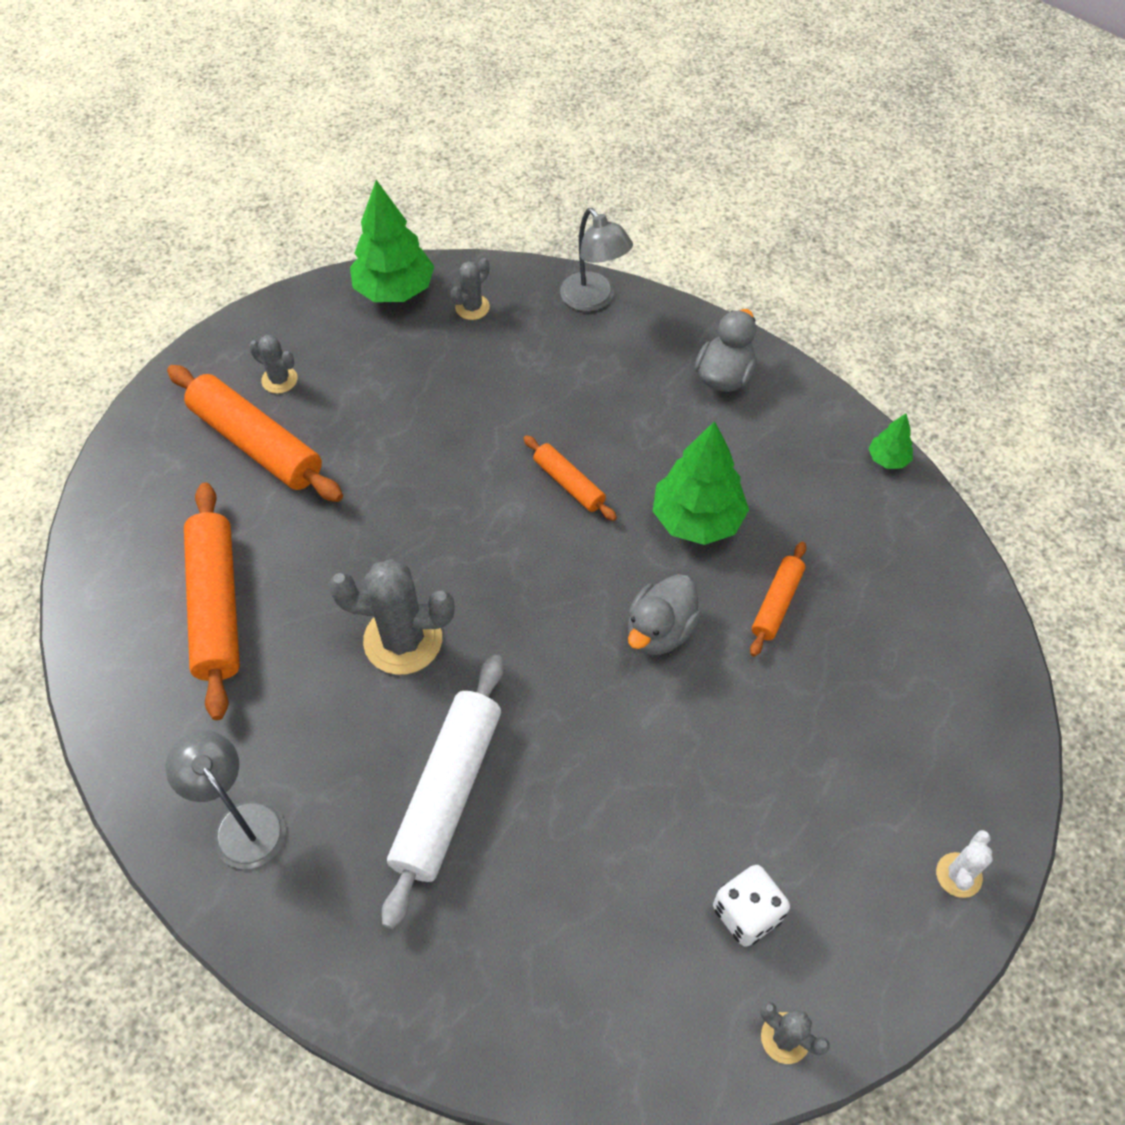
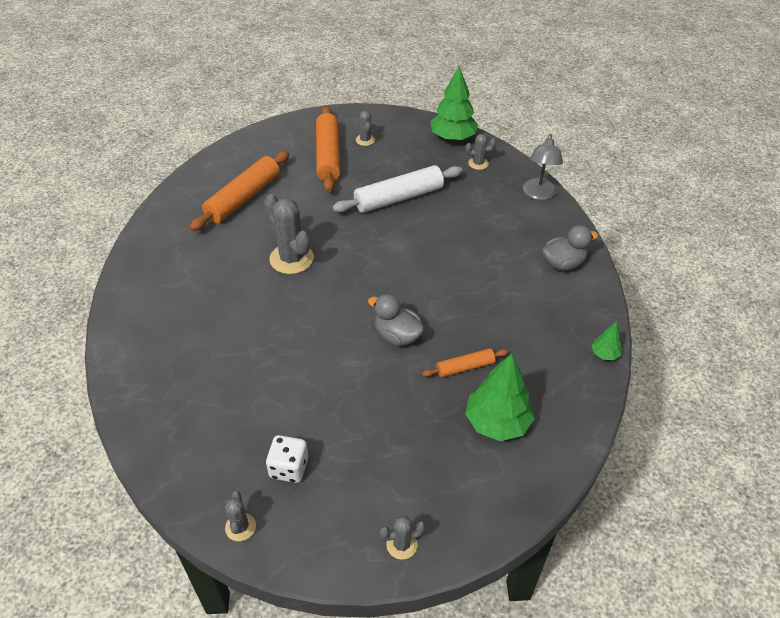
camera: 45 degrees right, 10 degrees down
grey lamp [166,730,286,869] -> none
white rolling pin [382,655,503,929] -> white rolling pin moved to [332,165,462,213]
orange rolling pin [523,435,617,521] -> none
grey duck [628,574,701,655] -> grey duck turned 45 degrees clockwise [368,294,424,346]
green tree [653,421,749,545] -> green tree moved to [465,353,534,441]
white cactus [936,830,993,898] -> grey cactus [380,516,425,560]

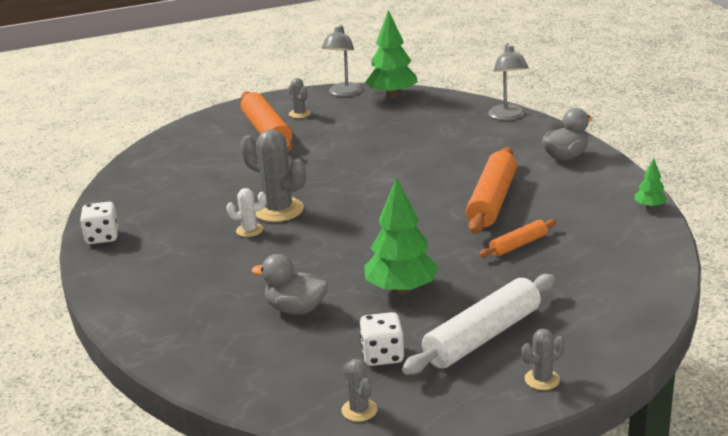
camera: 15 degrees left, 20 degrees down
orange rolling pin [190,151,289,231] -> orange rolling pin moved to [466,147,517,234]
white rolling pin [332,165,462,213] -> white rolling pin moved to [402,274,555,375]
grey duck [368,294,424,346] -> grey duck moved to [252,254,328,315]
grey cactus [465,134,496,170] -> none
green tree [465,353,534,441] -> green tree moved to [364,177,439,294]
none -> white dice [80,202,118,244]
none -> white cactus [226,188,266,237]
none -> grey lamp [322,25,363,97]

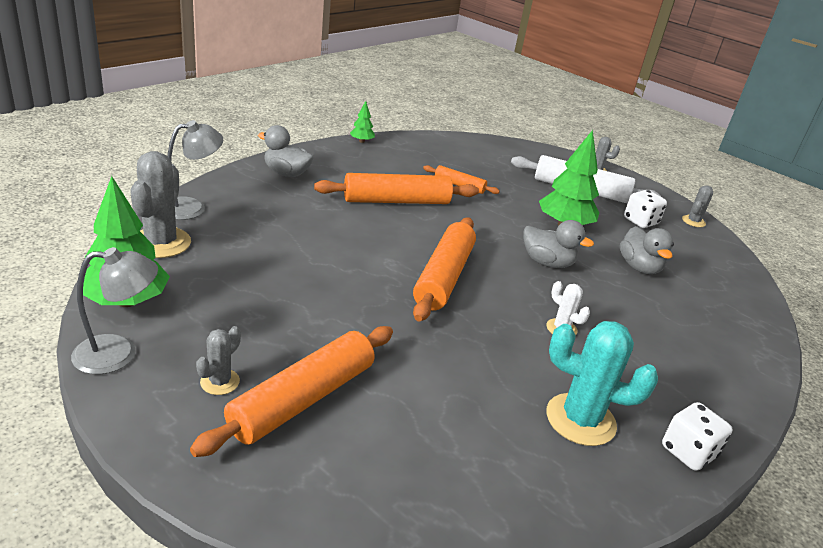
camera: 125 degrees left, 5 degrees up
grey cactus [240,129,306,222] -> grey cactus moved to [130,151,191,258]
none -> orange rolling pin [413,217,476,322]
none -> grey duck [523,220,594,268]
none -> turquoise cactus [546,321,658,446]

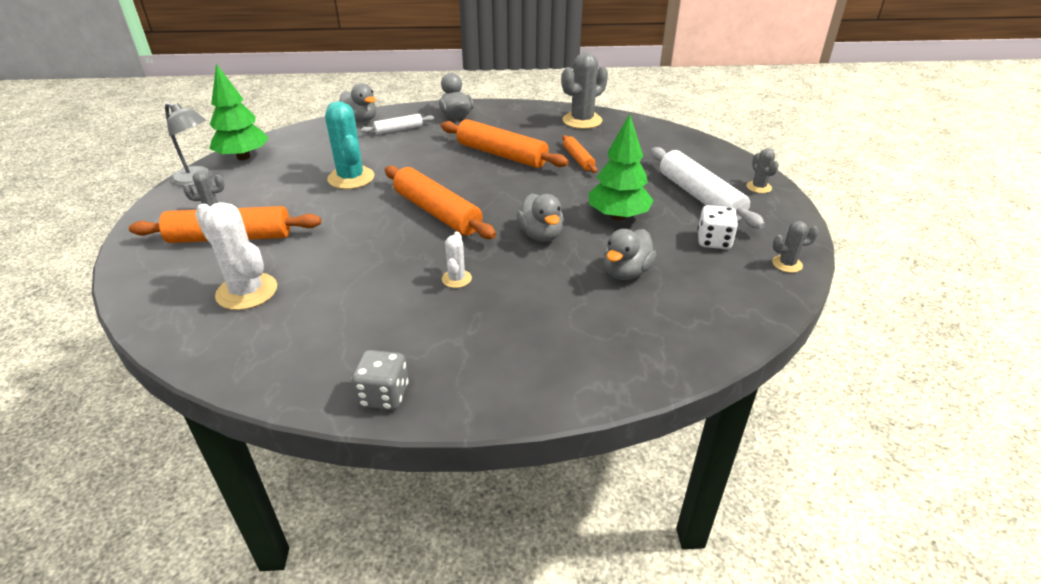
camera: 50 degrees right, 5 degrees up
grey cactus [130,151,191,258] -> grey cactus moved to [561,52,608,129]
grey lamp [168,120,223,220] -> grey duck [339,83,376,122]
green tree [350,101,375,143] -> none
orange rolling pin [413,217,476,322] -> orange rolling pin turned 75 degrees clockwise [385,166,496,239]
turquoise cactus [546,321,658,446] -> turquoise cactus moved to [325,101,375,189]
white dice [662,402,733,471] -> grey dice [352,350,409,410]
none -> white cactus [195,202,277,310]
none -> white rolling pin [361,114,434,135]

